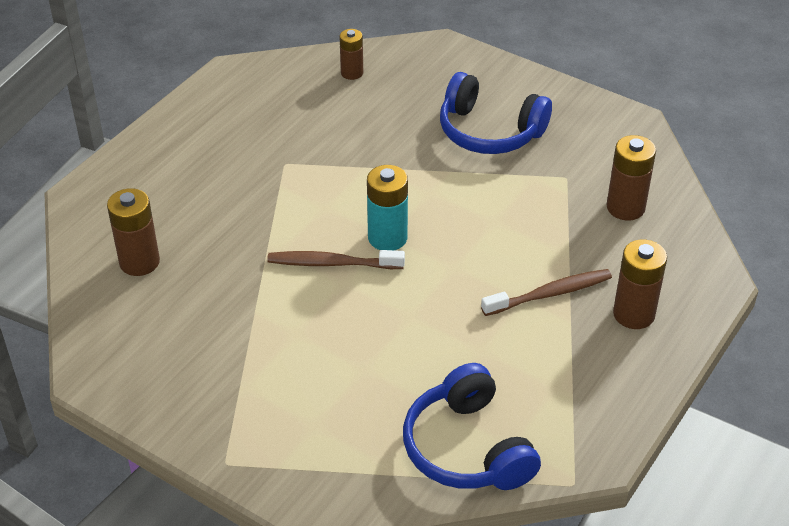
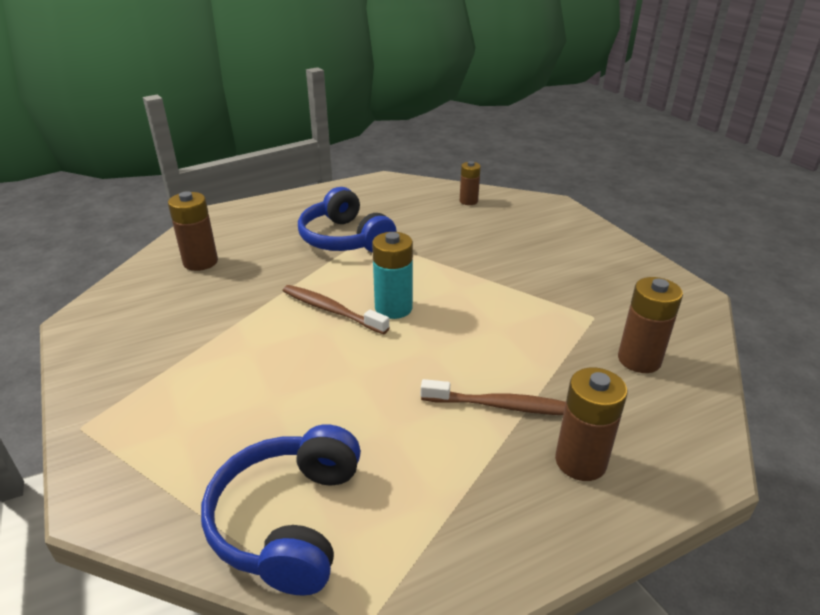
camera: 30 degrees right, 10 degrees down
blue headphones [440,72,552,154] -> blue headphones moved to [298,187,397,252]

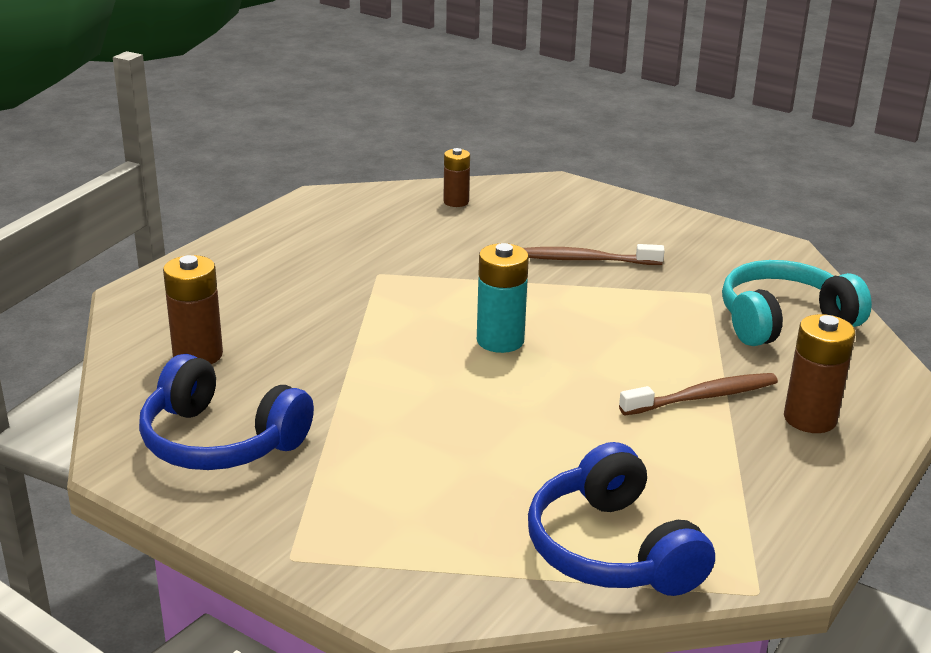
camera: 30 degrees left, 5 degrees down
brown toothbrush [283,285,390,334] -> brown toothbrush moved to [524,244,665,265]
blue headphones [298,187,397,252] -> blue headphones moved to [139,354,314,470]
brown battery [618,277,683,373] -> turquoise headphones [722,260,872,346]

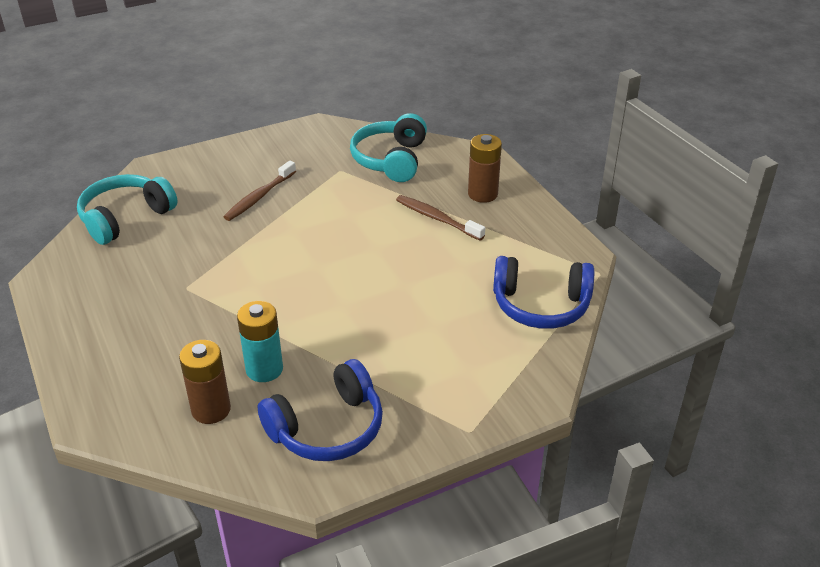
camera: 60 degrees left, 10 degrees up
brown battery [443,148,470,207] -> turquoise headphones [77,174,178,245]
turquoise battery [477,243,529,353] -> turquoise battery moved to [237,301,283,382]
brown toothbrush [619,373,778,415] -> brown toothbrush turned 60 degrees counterclockwise [396,195,485,241]

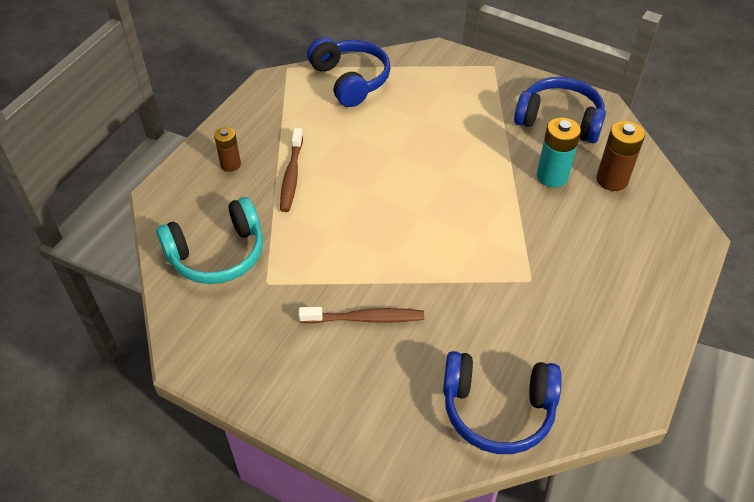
camera: 125 degrees left, 10 degrees up
turquoise headphones [77,174,178,245] -> blue headphones [443,351,562,454]
brown battery [468,134,502,203] -> brown battery [214,127,241,172], size x0.65

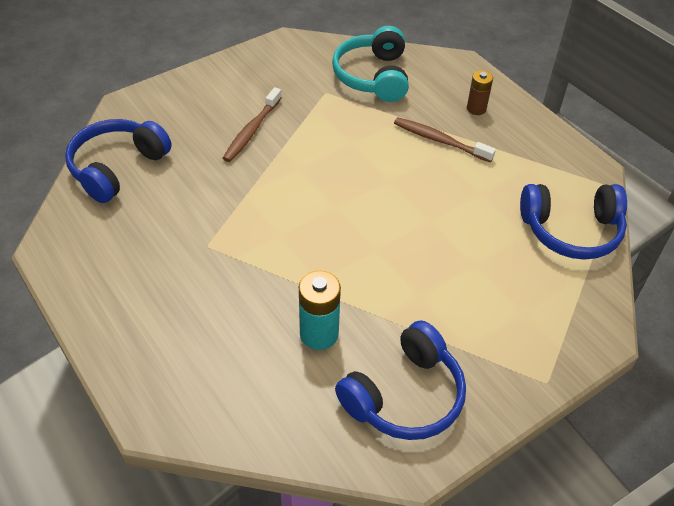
camera: 115 degrees right, 0 degrees up
brown battery [596,121,645,191] -> none

